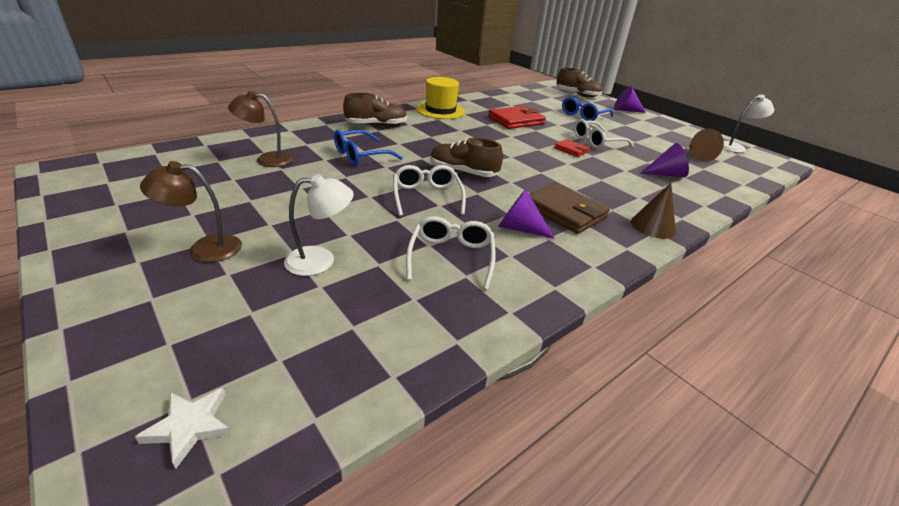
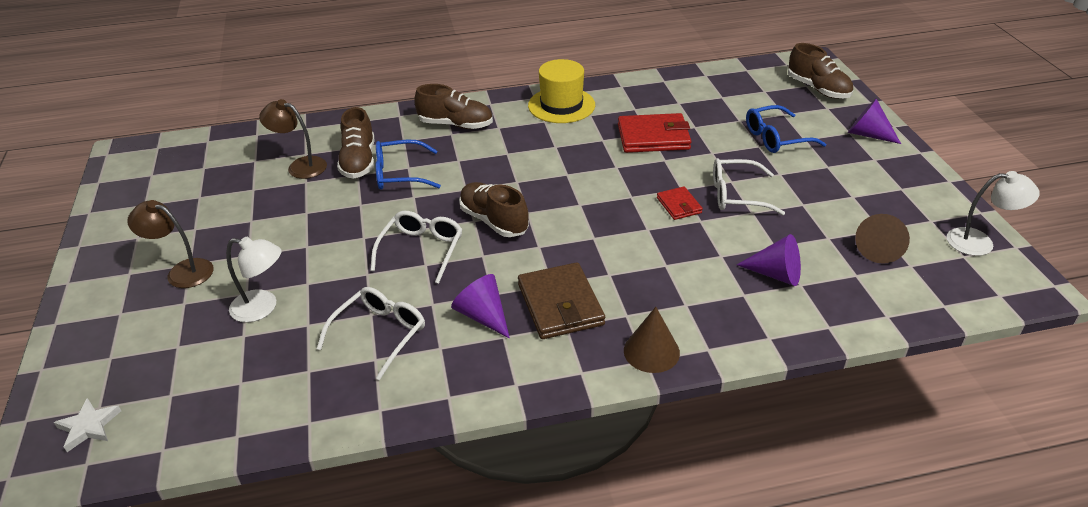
camera: 30 degrees right, 5 degrees up
none -> brown shoe [337,107,374,179]

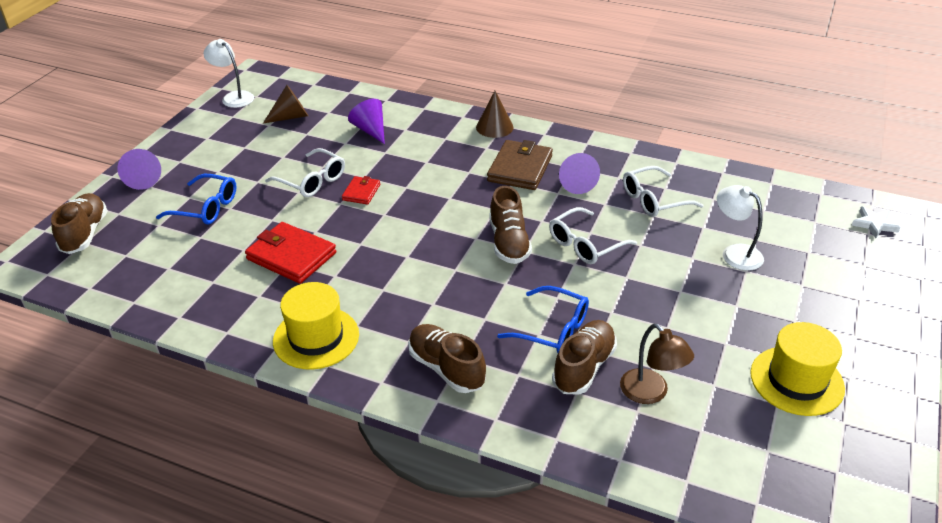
camera: 145 degrees left, 0 degrees up
brown lamp [127,200,214,288] -> none
none -> yellow hat [750,322,845,416]

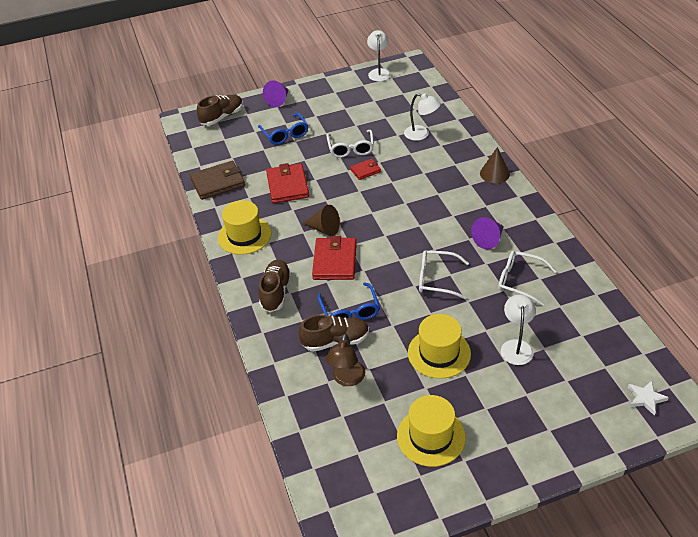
camera: 50 degrees right, 5 degrees up
brown cone [263,85,308,124] -> brown cone moved to [302,205,340,236]
purple cone [348,99,385,144] -> white lamp [404,93,441,141]
brown wallet [487,140,553,190] -> brown wallet moved to [190,161,245,200]
brown shoe [489,186,532,264] -> none
none -> red wallet [312,235,357,280]
none -> yellow hat [408,314,471,379]

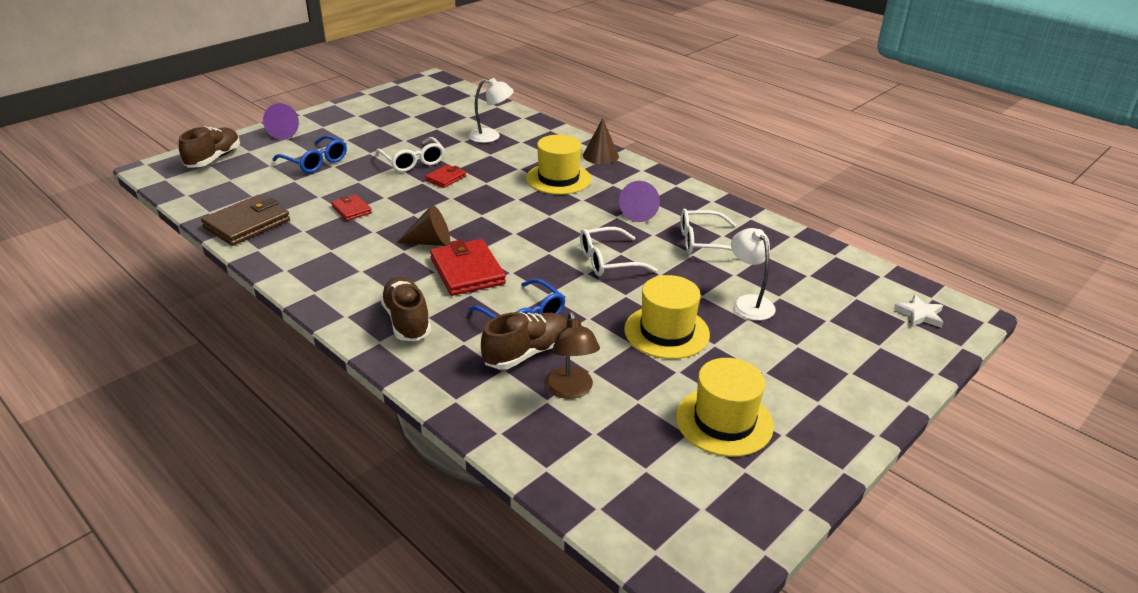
camera: 30 degrees left, 10 degrees down
yellow hat [218,200,271,255] -> yellow hat moved to [526,135,591,195]
red wallet [266,163,309,203] -> red wallet [331,195,372,221], size x0.54
white lamp [367,30,391,81] -> none

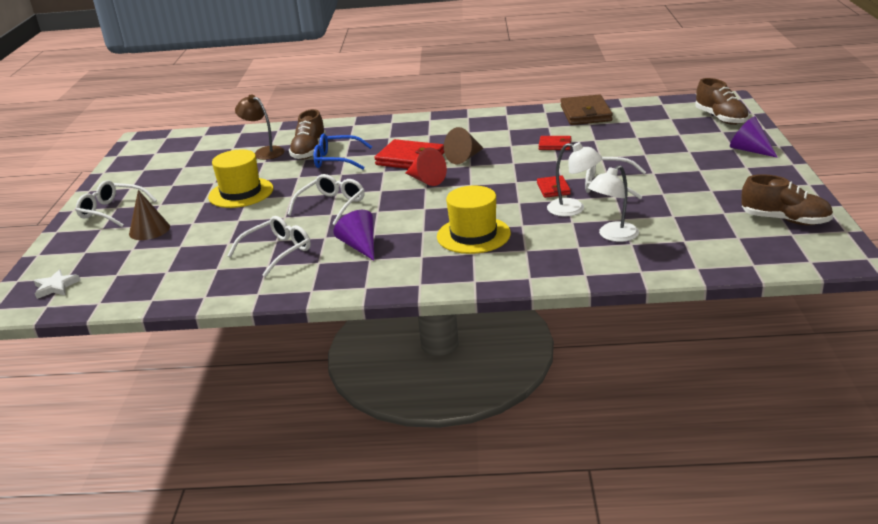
camera: 140 degrees right, 5 degrees down
blue glasses [272,135,347,173] -> none
brown shoe [380,277,431,341] -> brown shoe moved to [741,174,833,225]
brown cone [583,118,619,164] -> brown cone moved to [129,190,170,240]
yellow hat [676,358,774,457] -> none
white lamp [731,228,776,320] -> white lamp moved to [547,142,602,217]
none -> white glasses [76,180,157,227]
none -> red cone [406,148,447,186]

